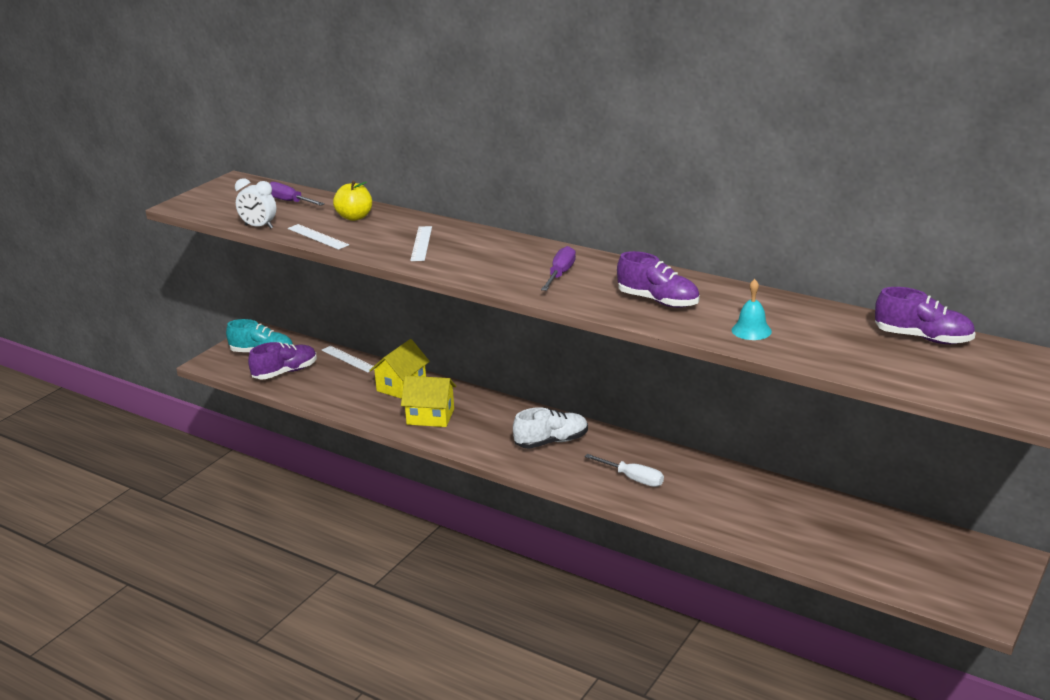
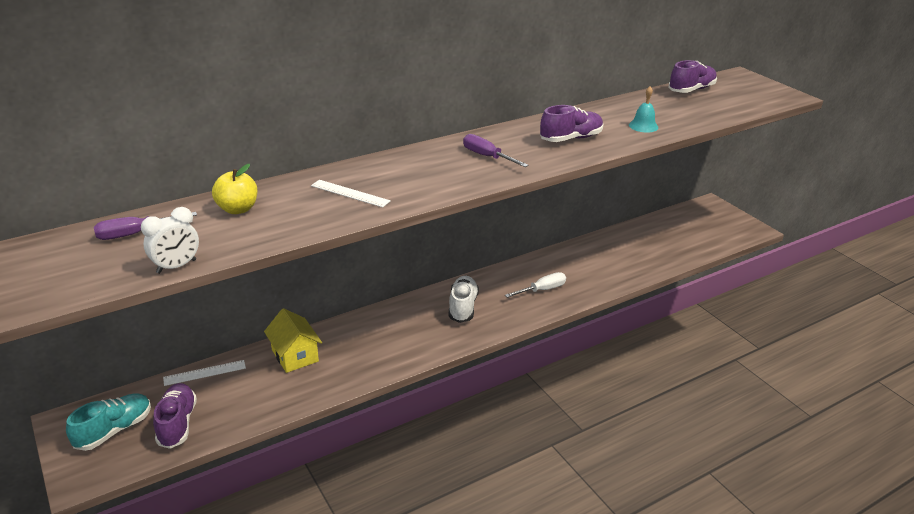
camera: 65 degrees left, 5 degrees up
white ruler [288,224,349,250] -> none
yellow house [401,376,456,427] -> none

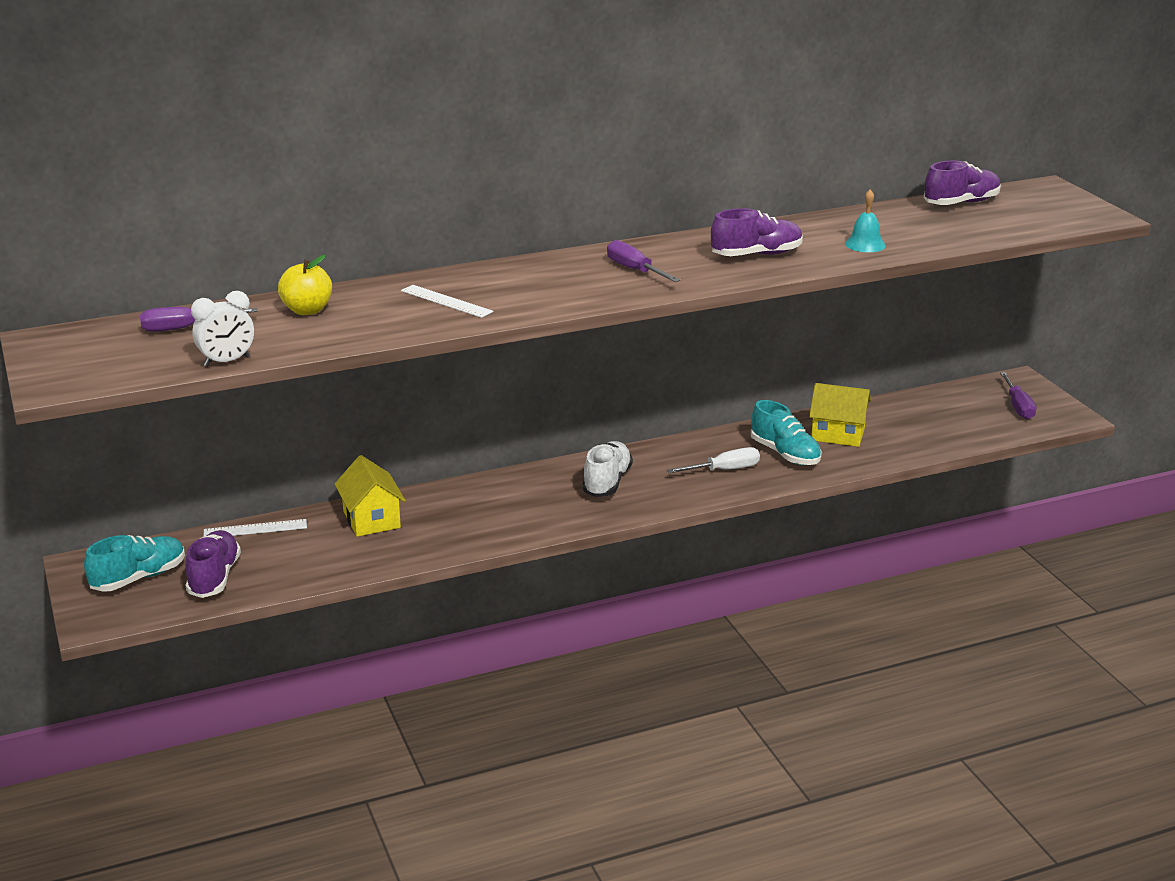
camera: 10 degrees right, 5 degrees down
none -> turquoise shoe [751,400,822,465]
none -> yellow house [809,383,871,447]
none -> purple screwdriver [1000,372,1036,419]

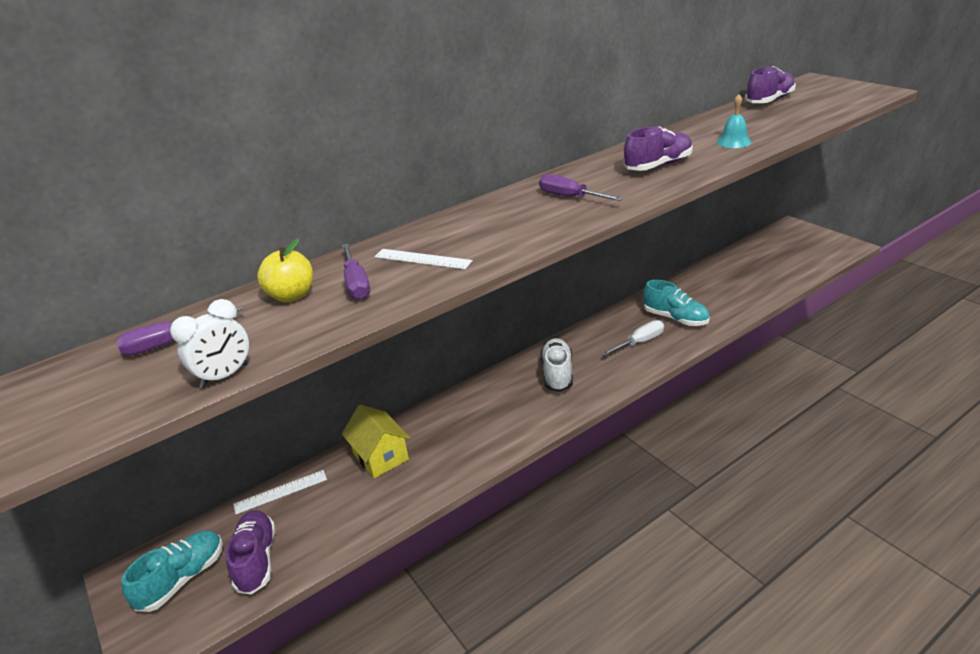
camera: 10 degrees left, 5 degrees up
yellow house [809,383,871,447] -> none
purple screwdriver [1000,372,1036,419] -> purple screwdriver moved to [342,244,370,299]

